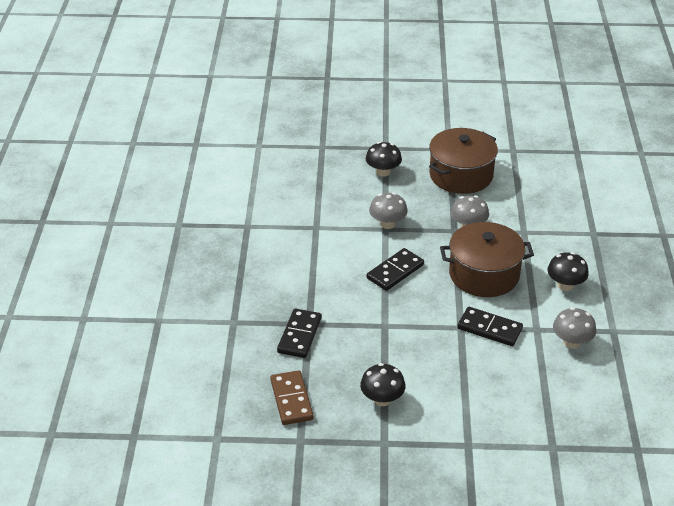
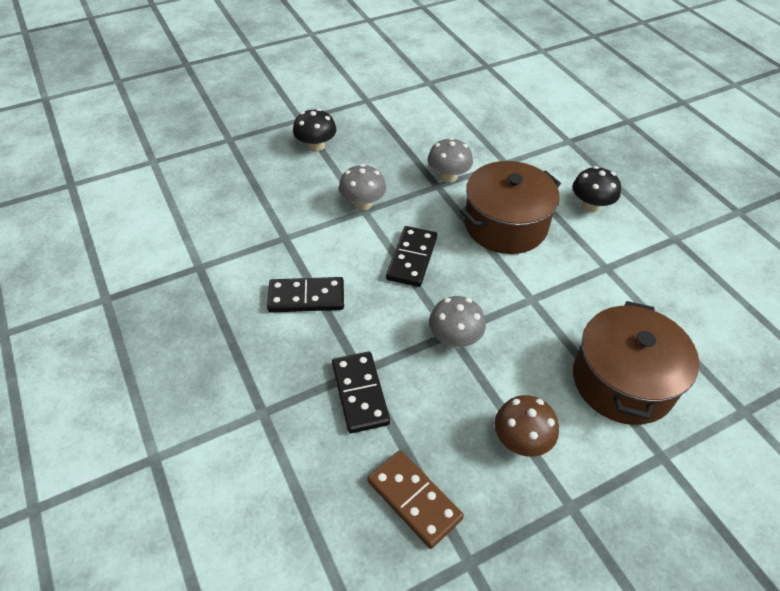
camera: 30 degrees left, 10 degrees up
black mushroom [360,363,406,406] -> brown mushroom [495,395,559,457]
brown pot [429,128,498,194] -> brown pot moved to [573,301,699,425]
black domino [457,307,523,346] -> black domino moved to [267,277,344,313]
grey mushroom [553,307,596,349] -> grey mushroom moved to [429,296,486,348]

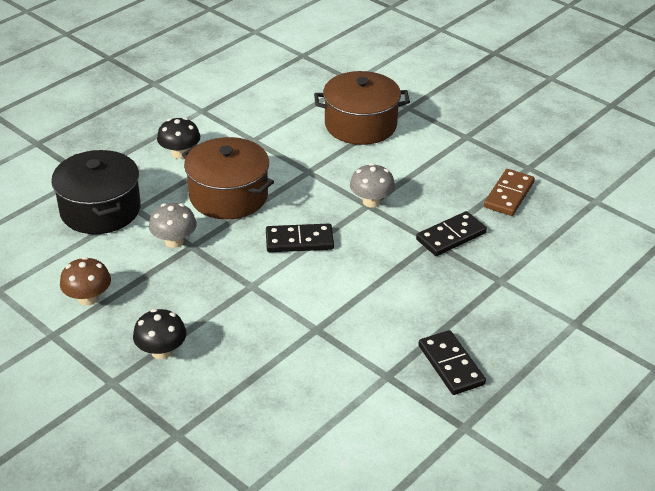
camera: 110 degrees left, 10 degrees down
black domino [267,277,344,313] -> black domino moved to [418,330,486,395]
grey mushroom [339,164,386,210] -> none
brown mushroom [495,395,559,457] -> brown mushroom moved to [60,257,111,306]
none -> black pot [51,150,141,234]

